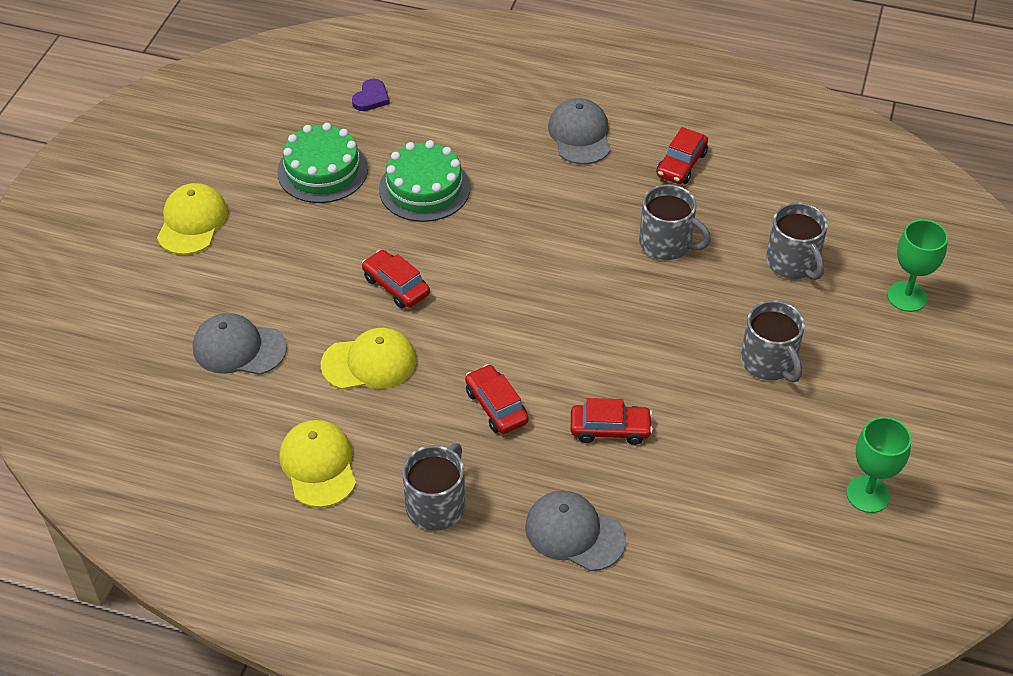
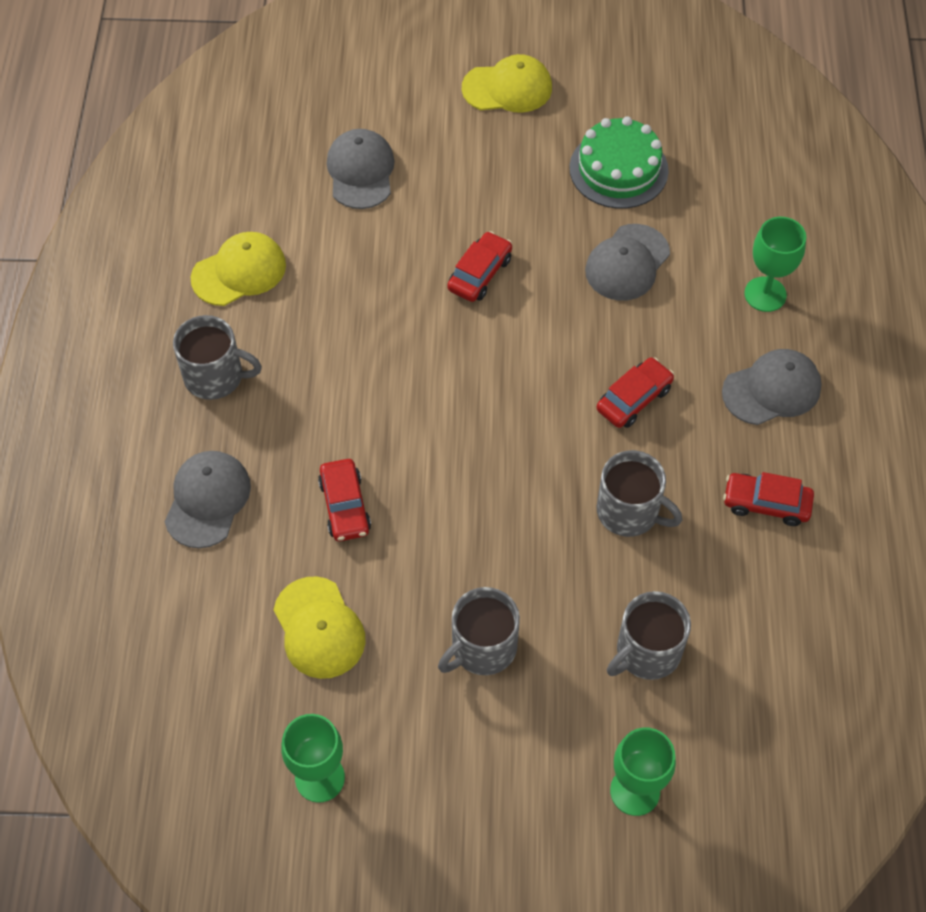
camera: 75 degrees right, 10 degrees up
yellow cap [321,328,416,390] -> yellow cap moved to [274,577,365,679]
purple heart [352,79,390,111] -> none
green cake [379,140,470,222] -> grey cap [585,224,670,301]
red car [465,364,528,434] -> red car moved to [596,357,674,428]
grey mug [639,184,711,260] -> grey mug turned 75 degrees counterclockwise [597,450,682,537]
none -> green goblet [744,217,806,312]

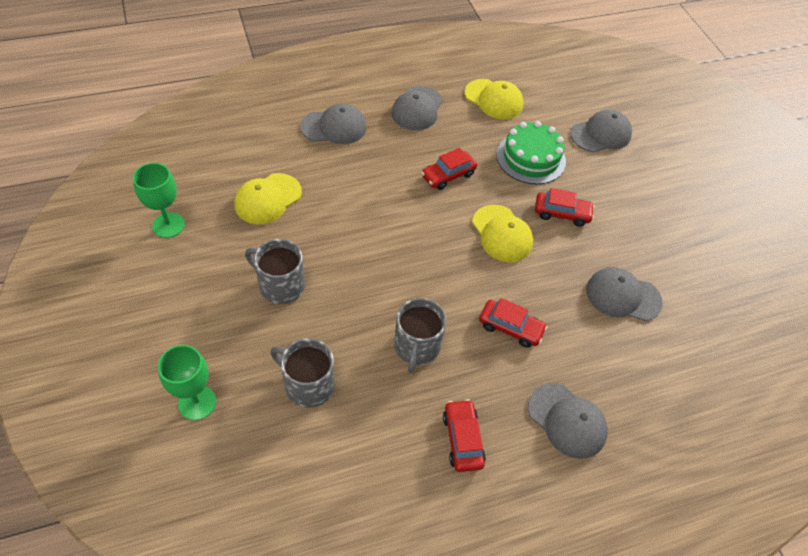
camera: 65 degrees right, 5 degrees down
grey mug [173,315,262,400] -> grey cap [392,86,443,130]
red car [318,459,371,541] -> red car moved to [421,148,477,190]
yellow cap [462,54,552,113] -> yellow cap moved to [472,205,533,262]
green cake [569,116,669,209] -> green cake moved to [496,121,566,184]
green goblet [744,217,806,312] -> none

